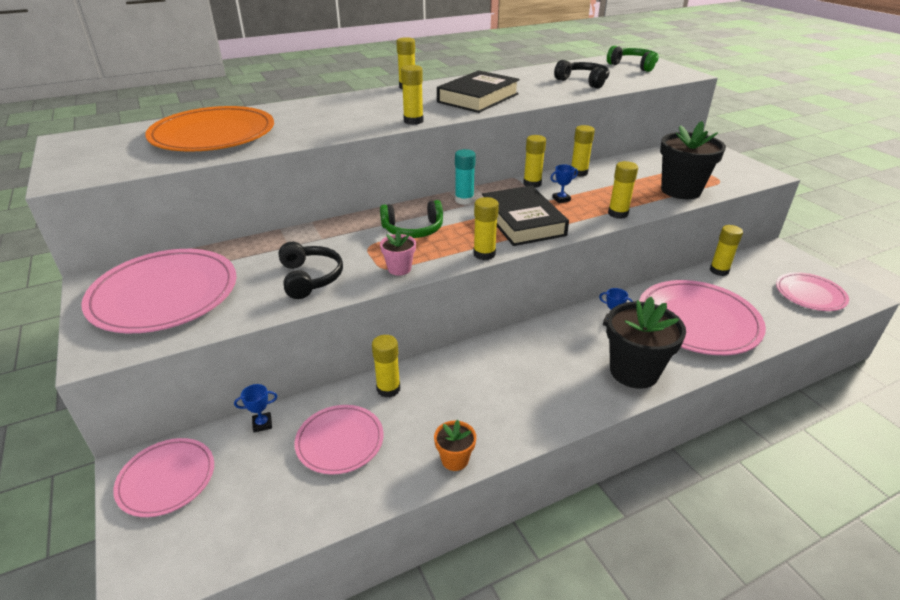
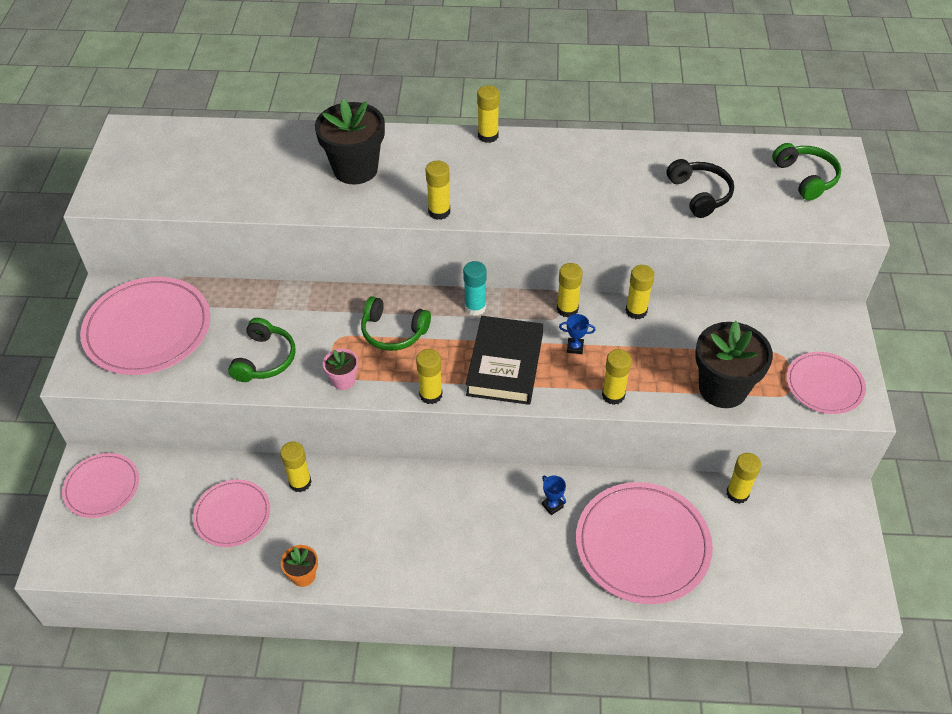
camera: 30 degrees right, 15 degrees up
orange plate [145,106,274,152] -> none
blue trophy [234,384,277,433] -> none
black headphones [279,242,343,299] -> green headphones [228,318,296,382]
black book [437,70,520,113] -> none
black flower pot [606,297,686,389] -> black flower pot moved to [315,99,385,185]
pink plate [776,272,849,311] -> pink plate moved to [786,352,866,414]

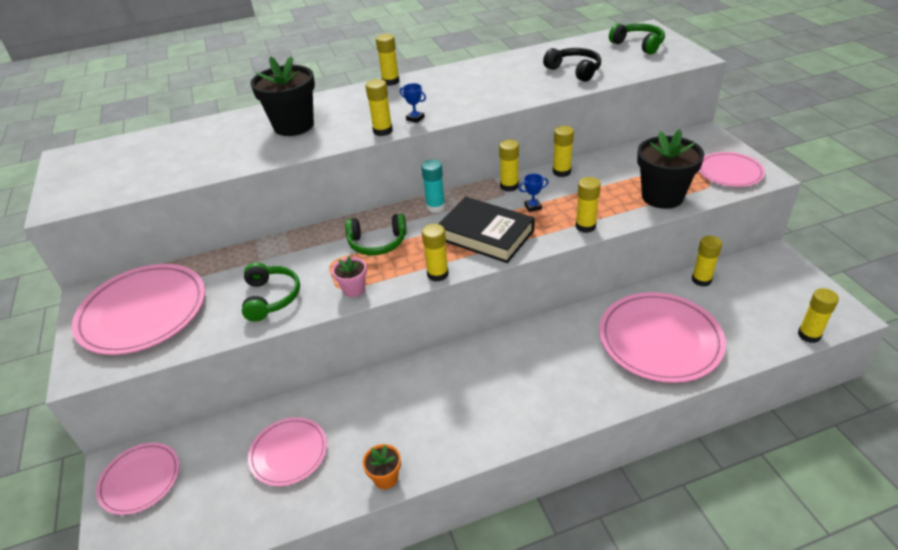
camera: 20 degrees left, 10 degrees down
yellow glue stick [280,442,312,492] -> yellow glue stick moved to [798,288,839,343]
black book [466,316,543,405] -> black book turned 45 degrees counterclockwise [439,197,535,263]
blue trophy [542,475,566,515] -> blue trophy moved to [400,83,426,123]

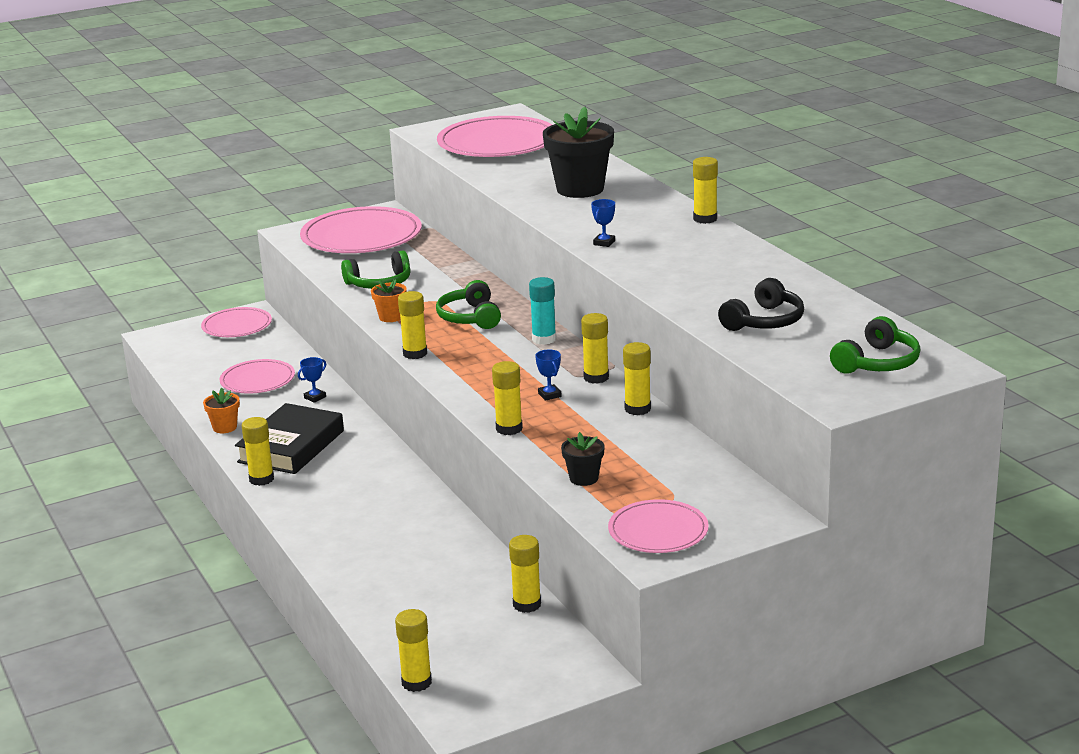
camera: 80 degrees right, 15 degrees down
pink flower pot [332,256,367,297] -> orange flower pot [371,279,407,322]
yellow glue stick [365,79,393,136] -> yellow glue stick moved to [242,417,274,486]
black book [439,197,535,263] -> black book moved to [235,403,344,474]
pink plate [599,292,726,383] -> pink plate moved to [437,116,552,157]
black flower pot [637,129,704,209] -> black flower pot [561,432,605,486], size x0.49
none -> blue trophy [298,357,326,403]

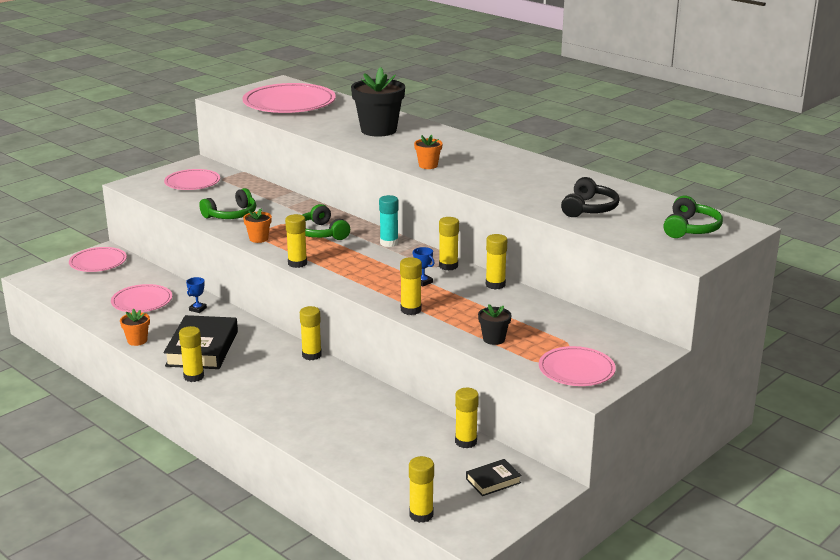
camera: 20 degrees left, 0 degrees up
pink plate [300,206,422,253] -> pink plate [164,169,220,190], size x0.58
blue trophy [591,199,615,247] -> orange flower pot [414,135,443,169]
yellow glue stick [693,157,718,224] -> yellow glue stick moved to [300,306,322,360]
none -> black book [466,459,522,496]

